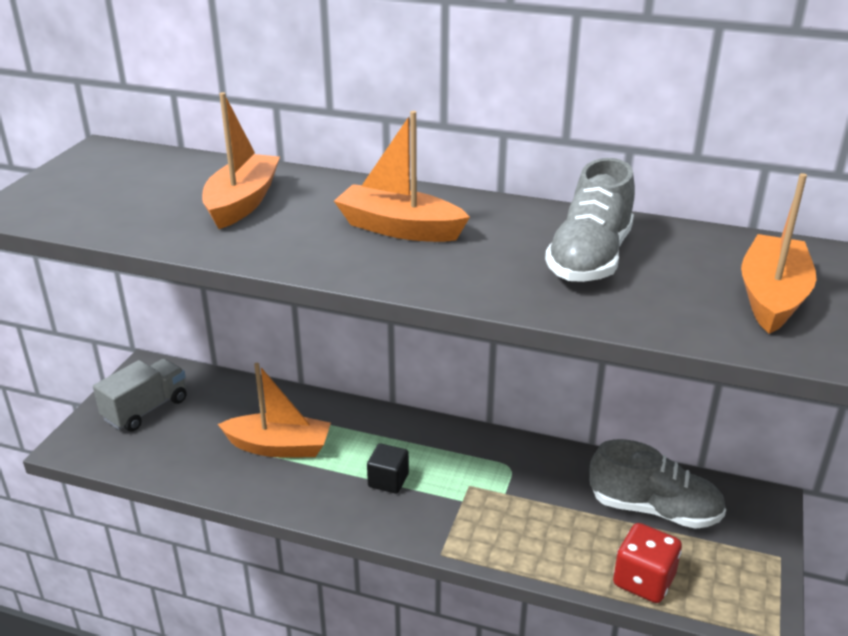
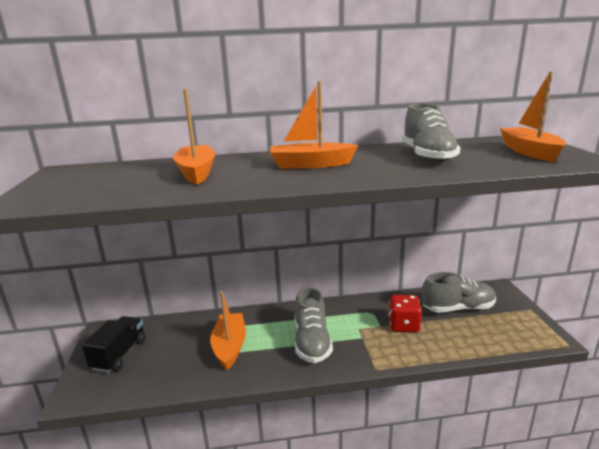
camera: 25 degrees left, 10 degrees down
grey truck [93,359,187,431] -> black truck [82,316,146,373]
orange boat [218,363,331,458] -> orange boat turned 75 degrees counterclockwise [210,291,246,370]
black cube [367,443,409,494] -> grey shoe [295,287,333,363]
red dice [613,523,682,603] -> red dice moved to [389,295,422,333]

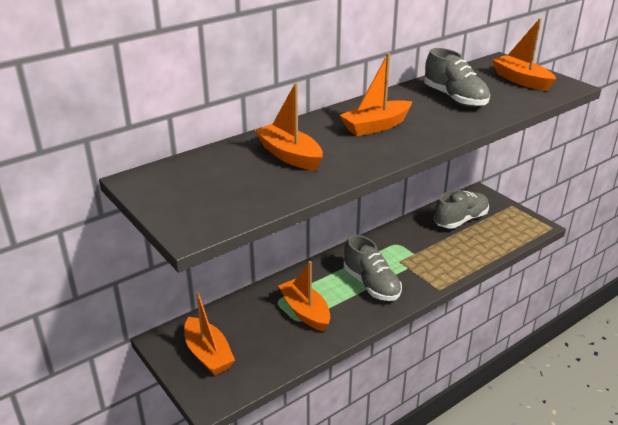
camera: 30 degrees left, 10 degrees up
black truck [82,316,146,373] -> orange boat [184,291,235,375]
red dice [389,295,422,333] -> none

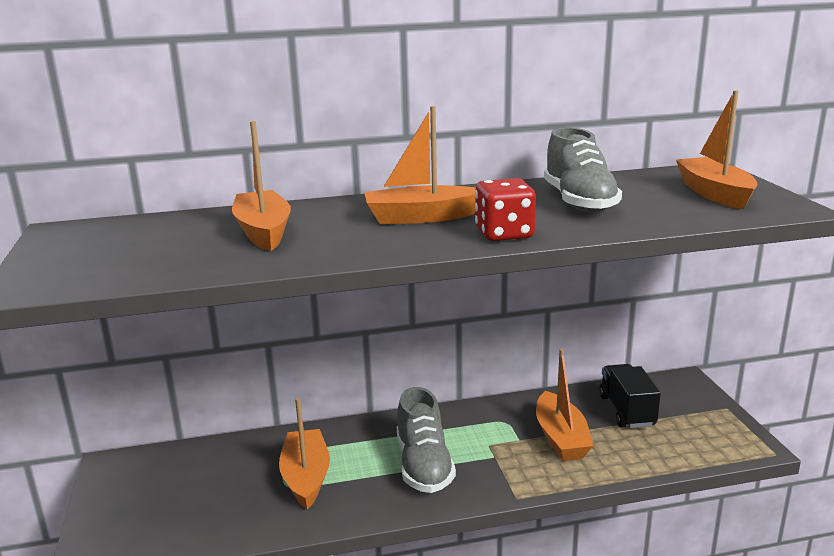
camera: 25 degrees right, 10 degrees down
orange boat [184,291,235,375] -> orange boat moved to [536,349,593,461]
grey shoe [434,190,489,228] -> black truck [599,364,661,428]
none -> red dice [475,178,536,241]

